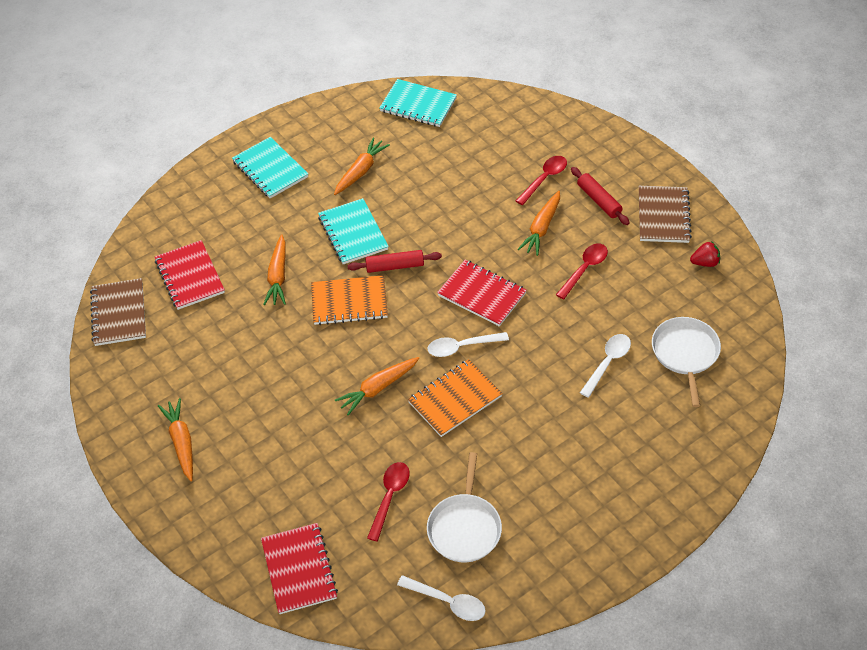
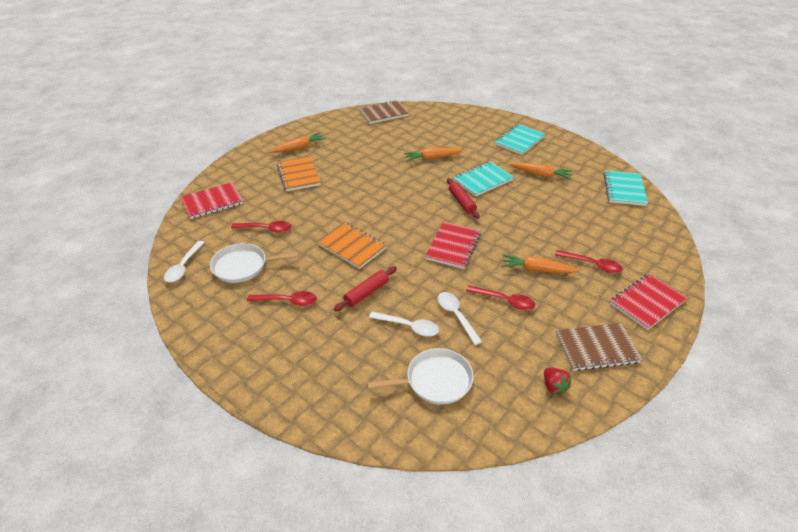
camera: 75 degrees right, 10 degrees down
red notebook [155,240,225,310] -> red notebook moved to [610,274,687,330]
orange notebook [311,275,388,325] -> orange notebook moved to [276,156,321,192]
orange carrot [335,357,419,416] -> none
white spoon [428,332,509,357] -> white spoon moved to [438,292,482,345]
red rolling pin [571,167,630,225] -> red rolling pin moved to [334,266,397,311]
none -> red spoon [247,291,317,306]

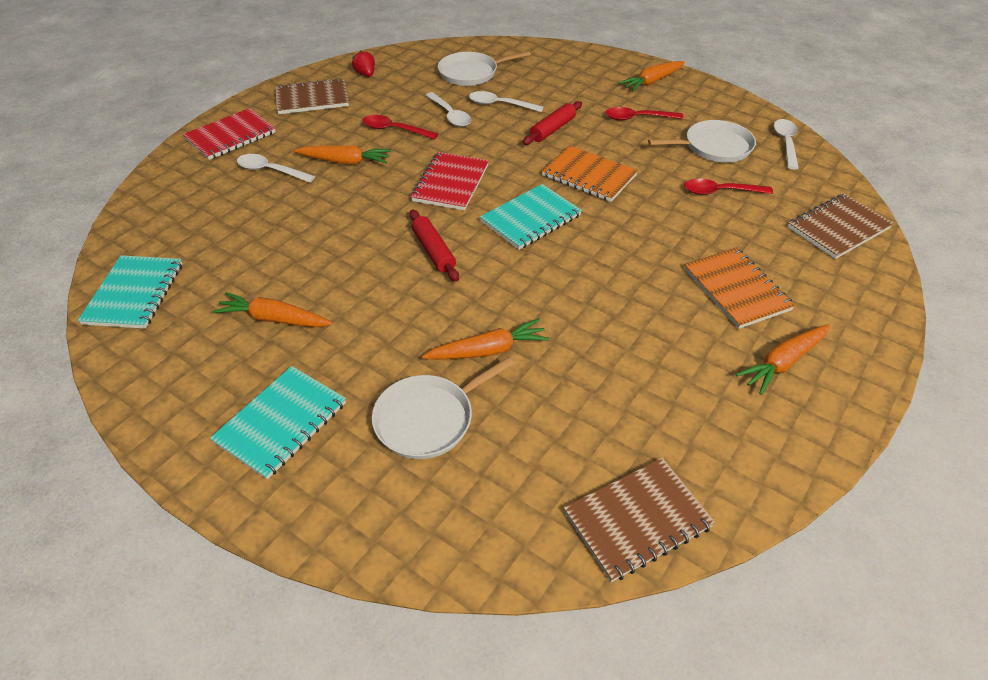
camera: 175 degrees right, 5 degrees up
red notebook [181,182,243,219] -> brown notebook [788,194,893,259]
turquoise notebook [453,161,514,197] -> turquoise notebook moved to [480,184,582,250]
red spoon [555,250,622,273] -> white spoon [237,154,315,183]
none -> white pan [372,357,515,459]
none -> orange carrot [619,61,685,91]

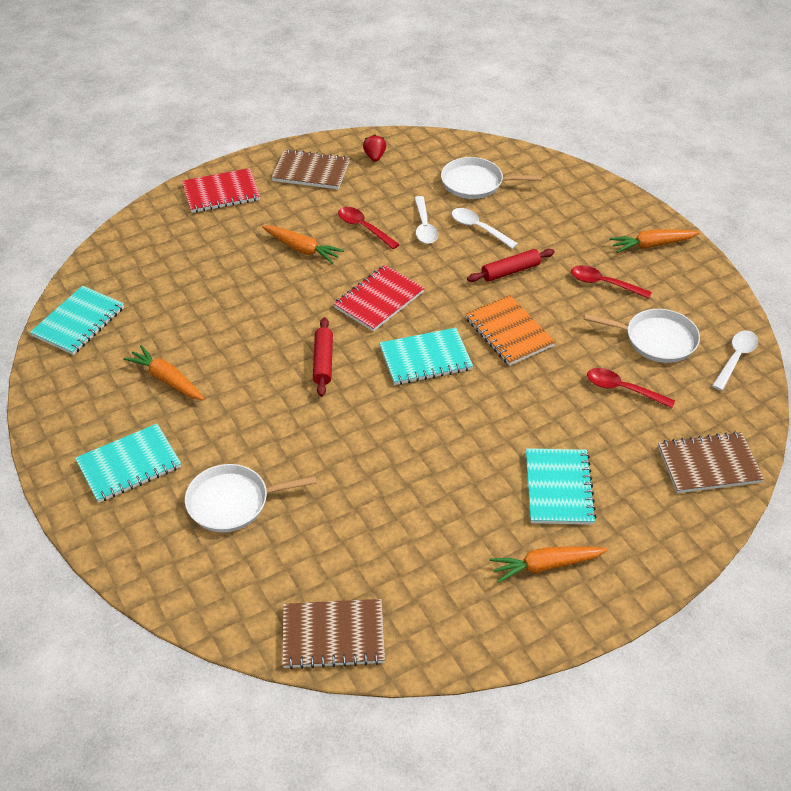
camera: 25 degrees right, 0 degrees up
white spoon [237,154,315,183] -> none
orange carrot [422,318,549,360] -> none
orange notebook [684,248,795,329] -> turquoise notebook [526,448,597,525]

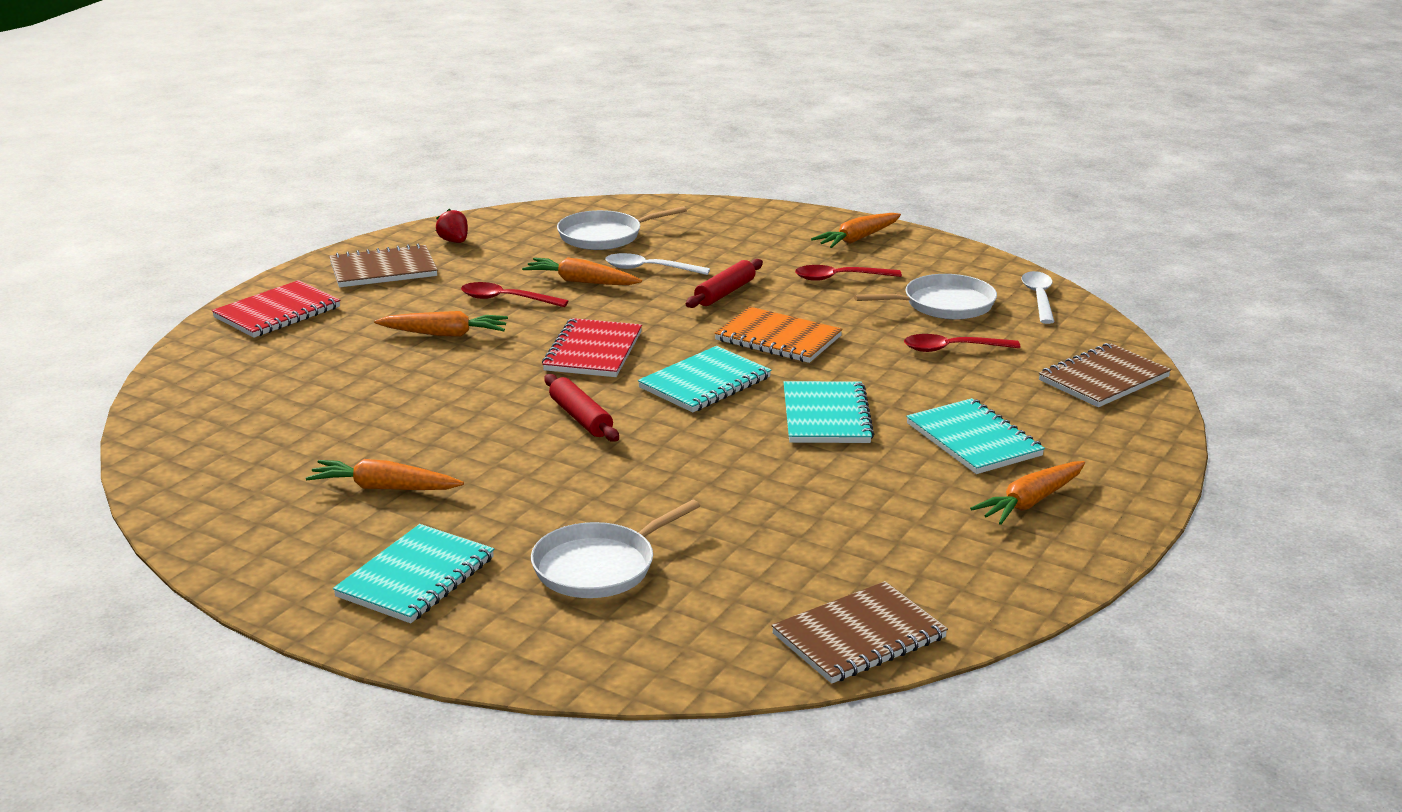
camera: 30 degrees left, 20 degrees down
turquoise notebook [30,286,124,355] -> turquoise notebook moved to [783,381,874,443]
white spoon [414,196,438,244] -> orange carrot [522,257,642,285]

